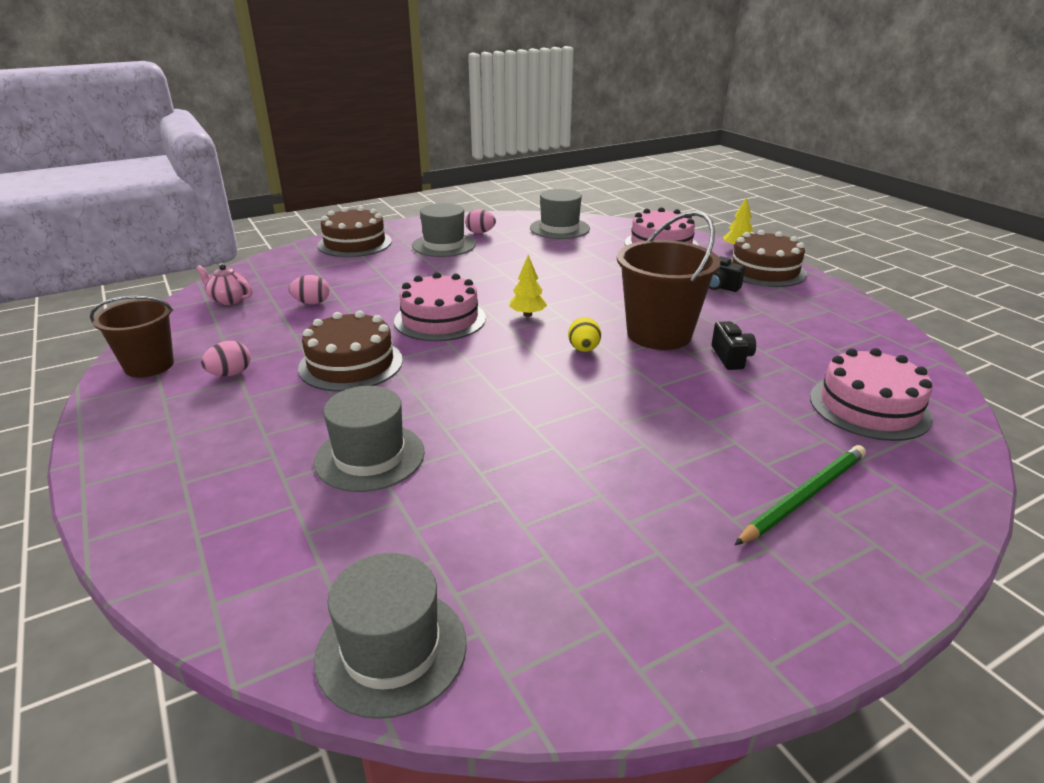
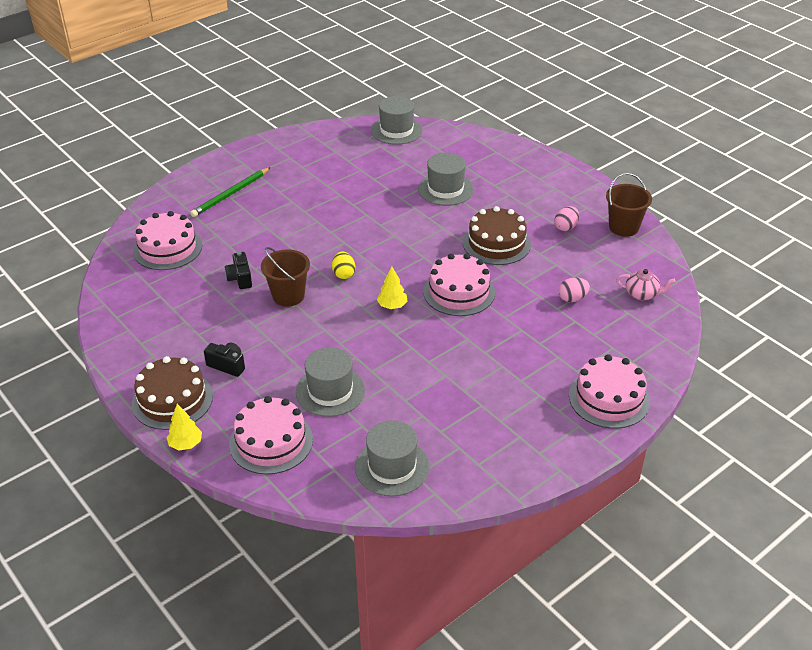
camera: 170 degrees right, 10 degrees up
brown cake [318,206,392,257] -> pink cake [569,355,650,429]
grey hat [412,203,476,257] -> grey hat moved to [296,347,365,417]
pink egg [465,209,496,233] -> none
brown bucket [617,211,721,350] -> brown bucket [261,247,310,307], size x0.66

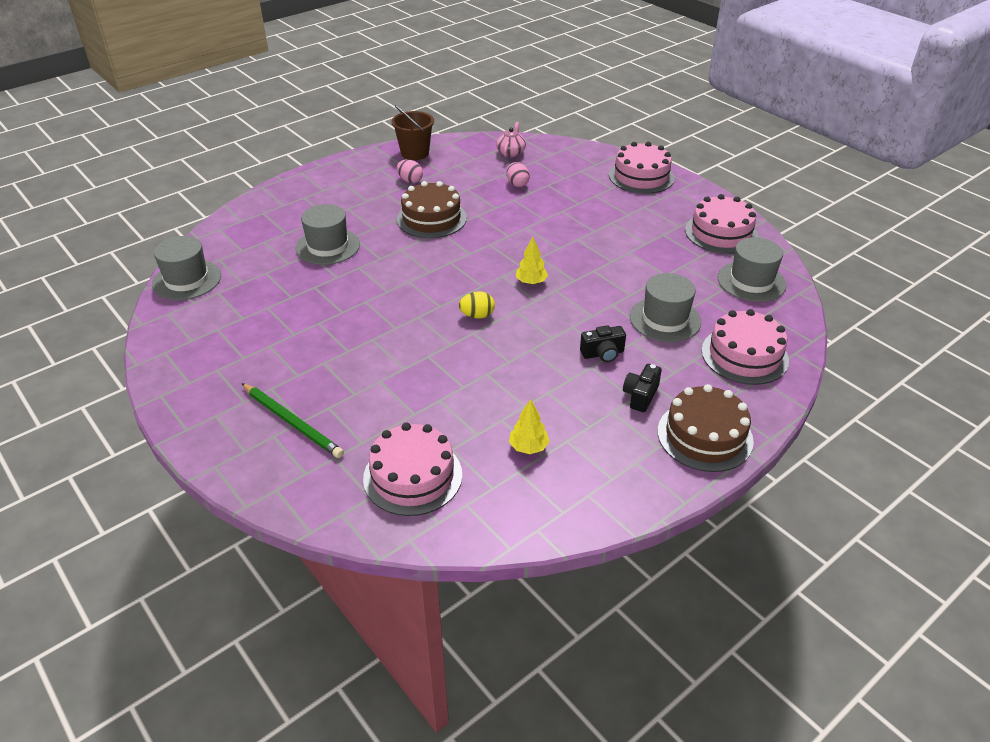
camera: 90 degrees left, 0 degrees up
yellow tree [166,404,202,450] -> yellow tree moved to [509,399,550,454]
black camera [225,252,252,289] -> black camera moved to [580,325,626,362]
brown bucket [261,247,310,307] -> none
pink cake [423,253,495,316] -> pink cake moved to [685,194,758,254]

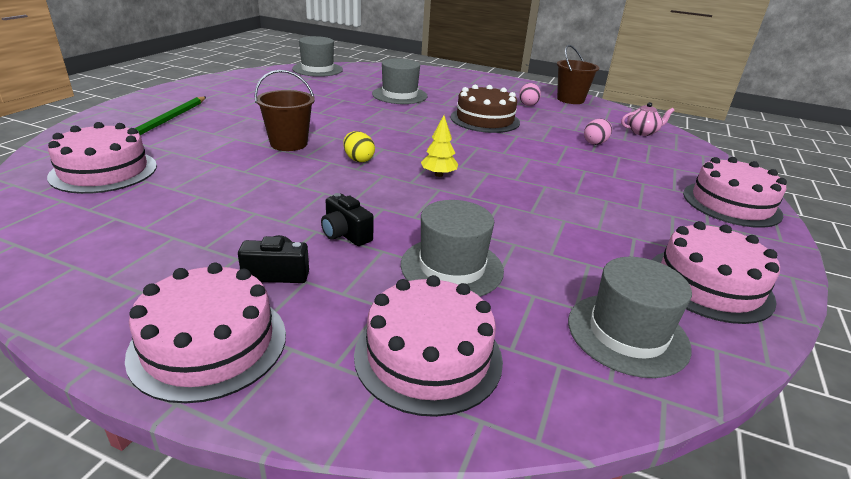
camera: 60 degrees right, 10 degrees down
yellow tree [509,399,550,454] -> none
brown cake [657,384,754,472] -> pink cake [125,263,286,403]
none -> brown bucket [254,70,315,151]

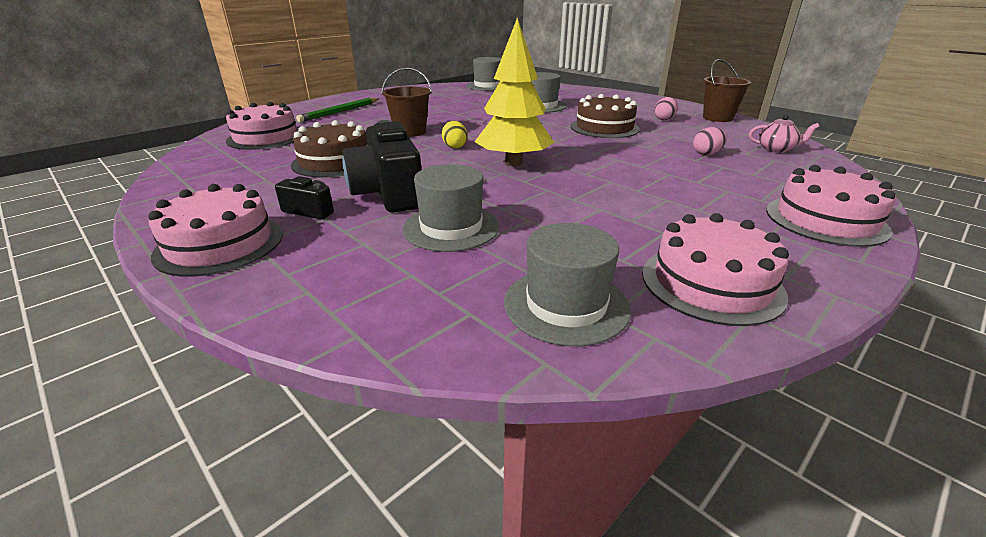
camera: 25 degrees right, 0 degrees up
black camera [321,193,374,246] -> black camera [342,120,421,213], size x2.04
pink cake [354,275,503,417] -> none
yellow tree [421,115,458,177] -> yellow tree [475,18,554,166], size x2.20
none -> brown cake [291,120,368,178]

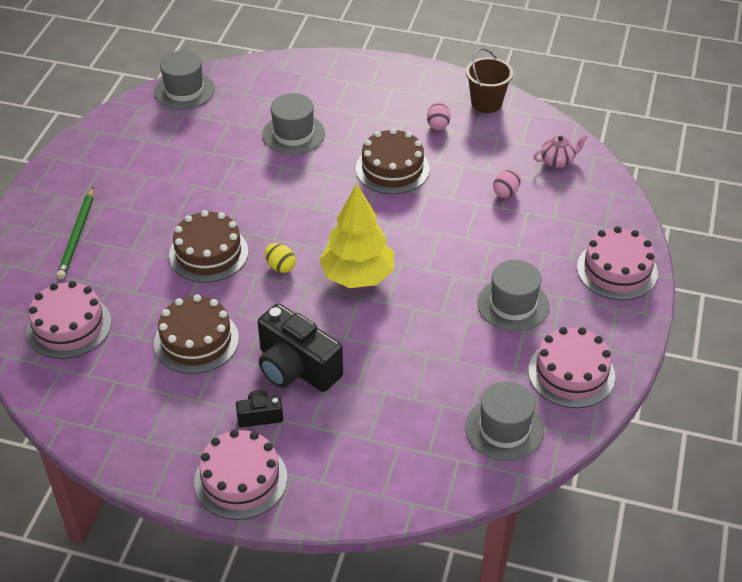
camera: 30 degrees left, 15 degrees up
brown bucket [382,67,432,137] -> brown cake [169,210,248,283]
grey hat [403,164,499,252] -> grey hat moved to [478,260,549,332]

